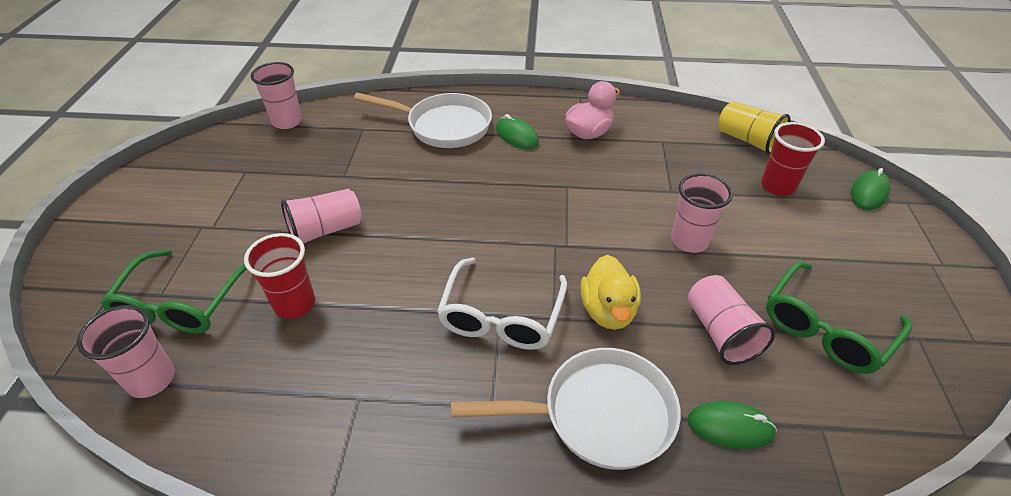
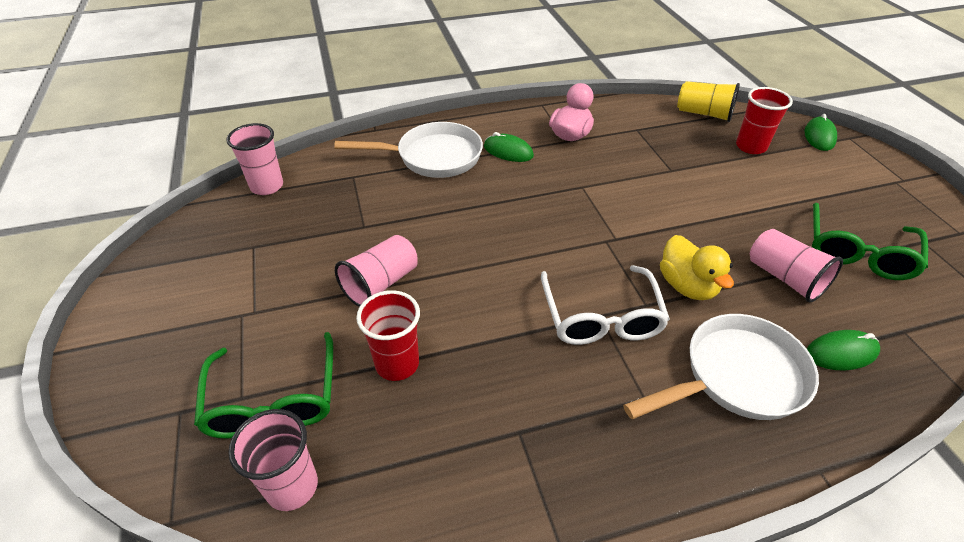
camera: 20 degrees left, 0 degrees up
pink cup [671,173,733,253] -> none

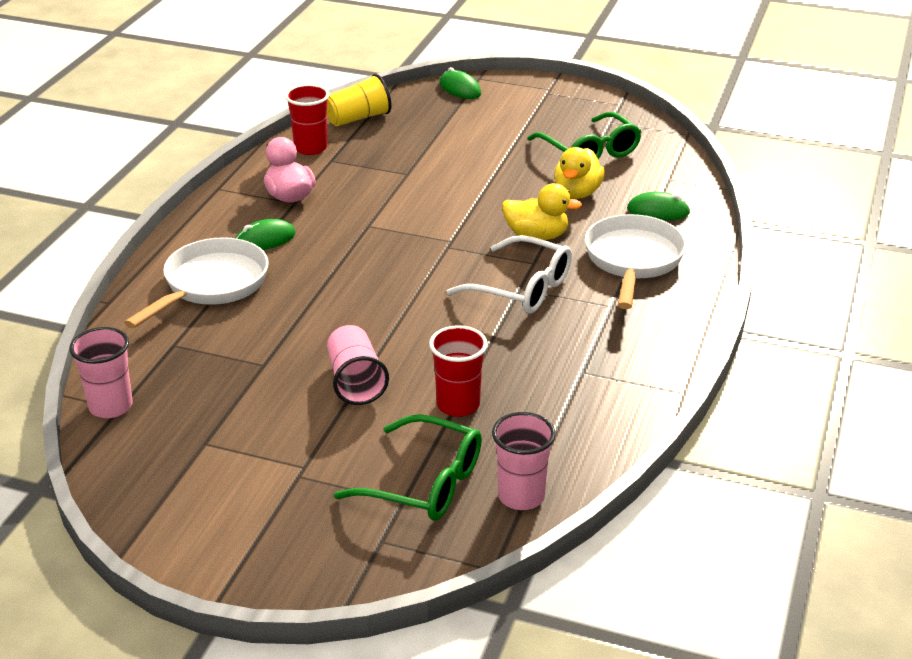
camera: 55 degrees left, 10 degrees down
red cup [736,87,793,154] -> red cup moved to [285,84,329,155]
pink cup [750,229,843,302] -> yellow duck [554,147,605,199]
green mouse [807,330,880,370] -> green mouse turned 75 degrees clockwise [627,192,690,220]

